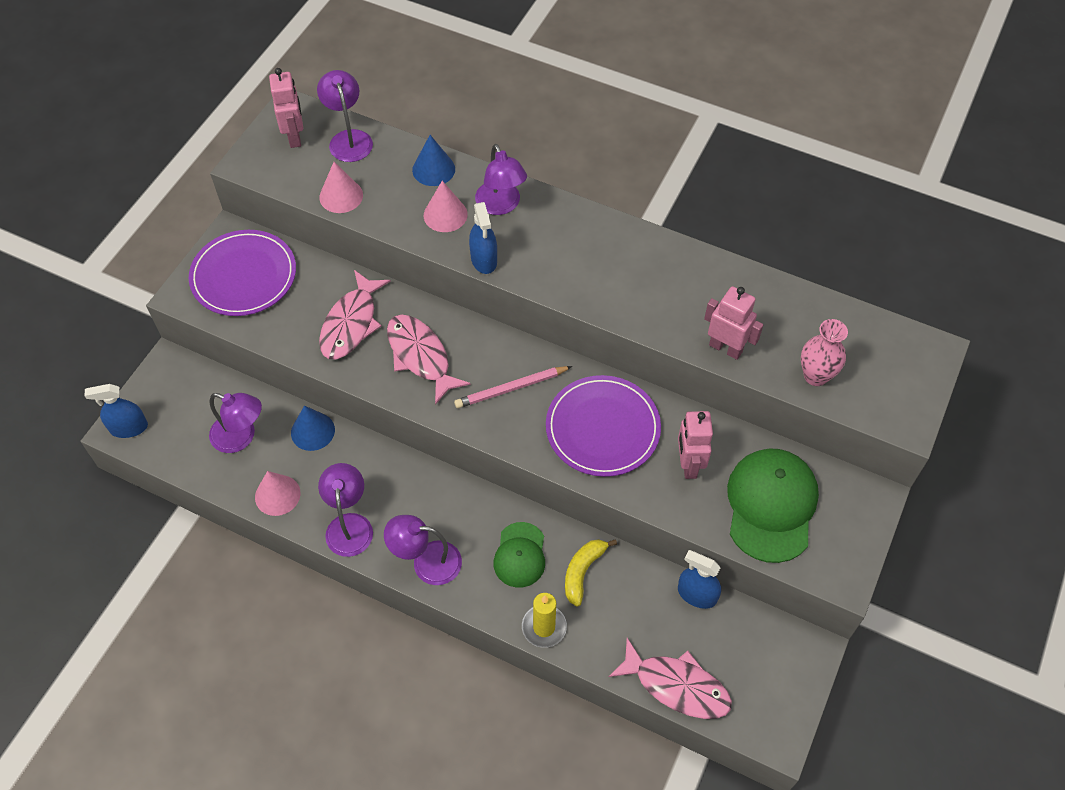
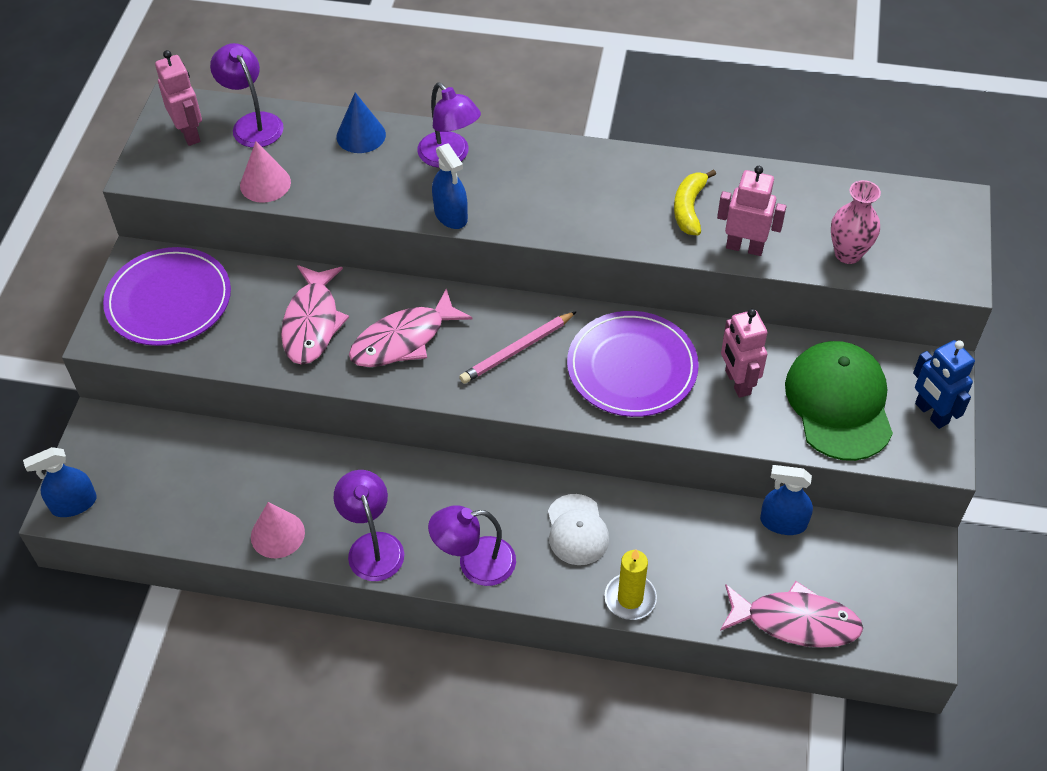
camera: 15 degrees left, 5 degrees down
purple lamp [209,393,262,453] -> none
blue cone [291,406,335,451] -> none
pink fish [387,314,471,405] -> pink fish turned 75 degrees counterclockwise [349,288,473,367]
pink cone [424,181,468,232] -> none
green cap [493,522,545,588] -> white cap [548,494,609,565]
yellow banana [565,539,617,607] -> yellow banana moved to [674,169,716,235]
none -> blue robot [913,340,975,429]

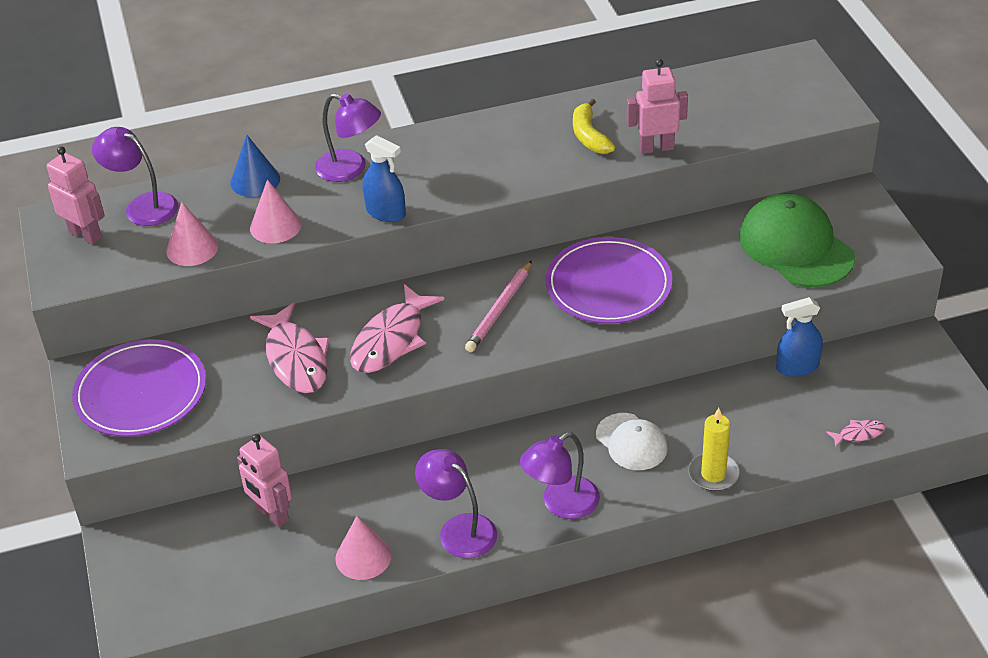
camera: 25 degrees left, 10 degrees down
blue spray bottle [23,447,97,517] -> none
pink fish [720,581,863,648] -> pink fish [826,420,886,448], size x0.45
pink robot [721,309,767,398] -> pink robot moved to [237,434,292,527]
pink vase [831,180,881,264] -> none
blue robot [913,340,975,429] -> none
none -> pink cone [250,180,301,243]

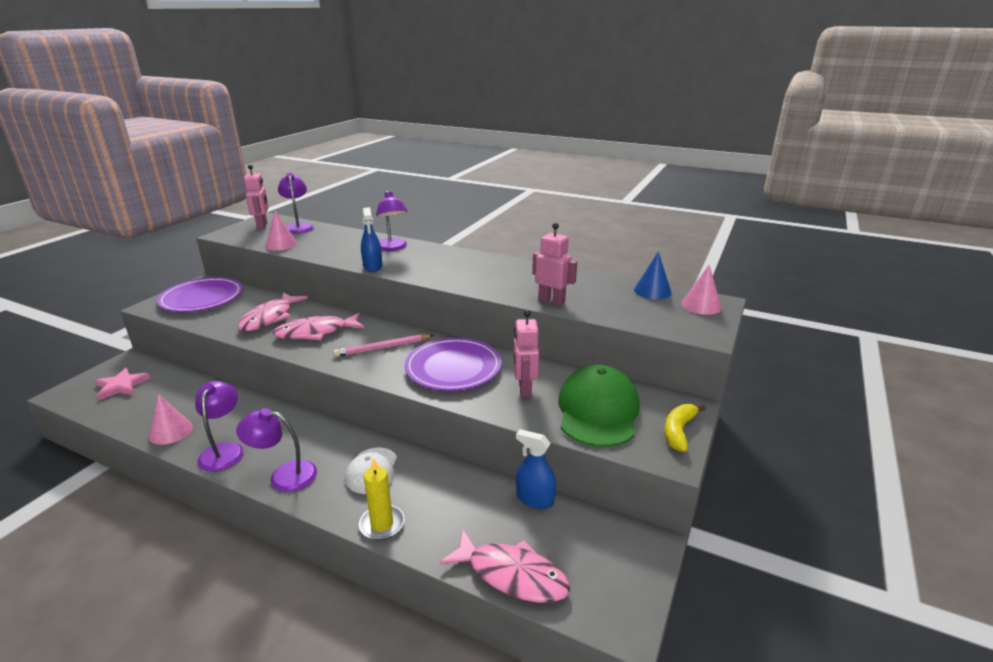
camera: 40 degrees right, 15 degrees down
blue cone [230,135,280,197] -> blue cone moved to [634,251,671,299]
pink robot [237,434,292,527] -> pink robot moved to [513,310,539,398]
pink cone [250,180,301,243] -> pink cone moved to [681,264,722,315]
yellow banana [573,99,615,154] -> yellow banana moved to [664,404,706,452]
pink fish [826,420,886,448] -> pink fish [439,529,570,603], size x2.23
none -> pink star [95,368,150,400]

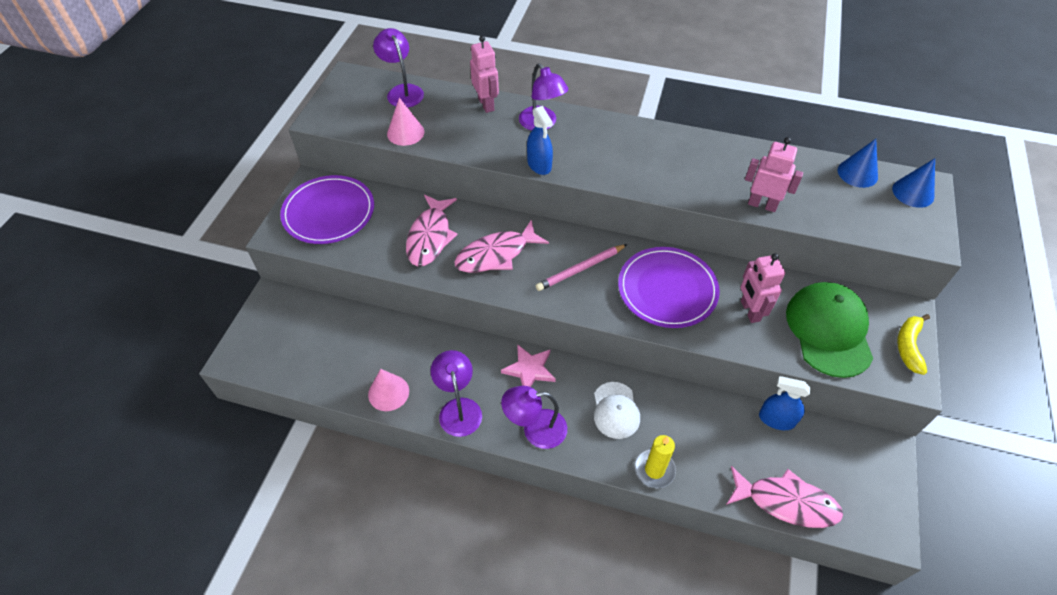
camera: 10 degrees left, 25 degrees up
pink star [95,368,150,400] -> pink star moved to [501,344,556,387]
pink robot [244,165,269,230] -> pink robot moved to [470,35,499,113]
pink cone [681,264,722,315] -> blue cone [892,158,935,208]

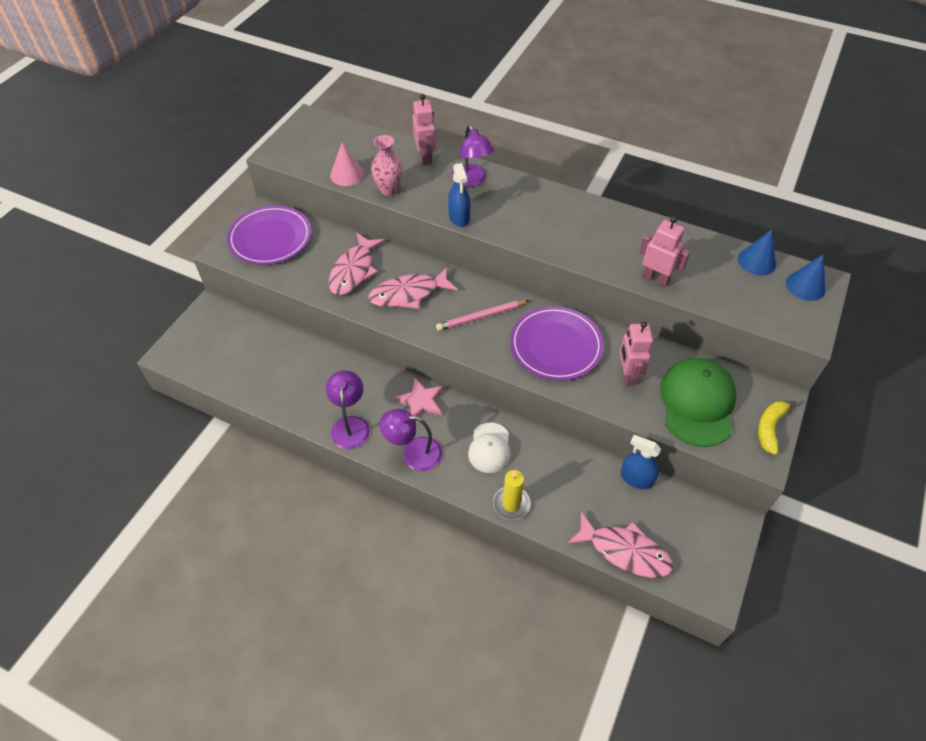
camera: 10 degrees right, 0 degrees up
pink cone [368,369,409,411] -> none
purple lamp [373,28,424,108] -> none
none -> pink vase [371,135,403,196]

